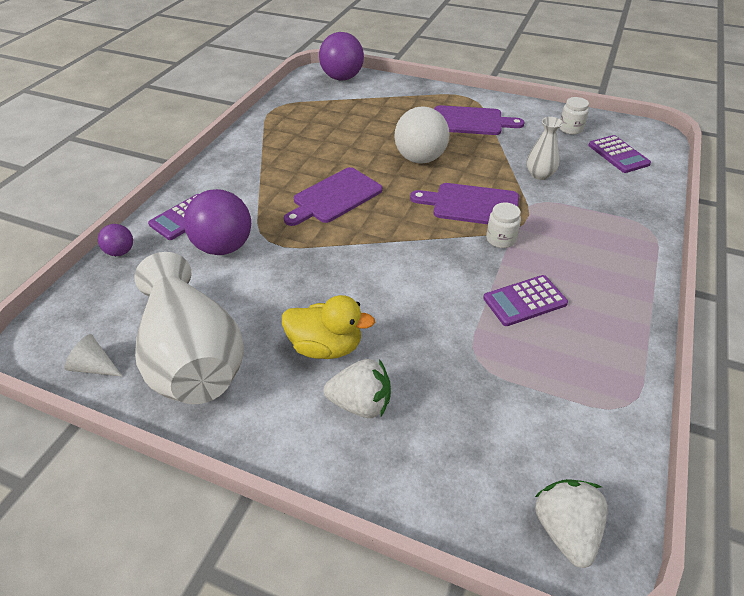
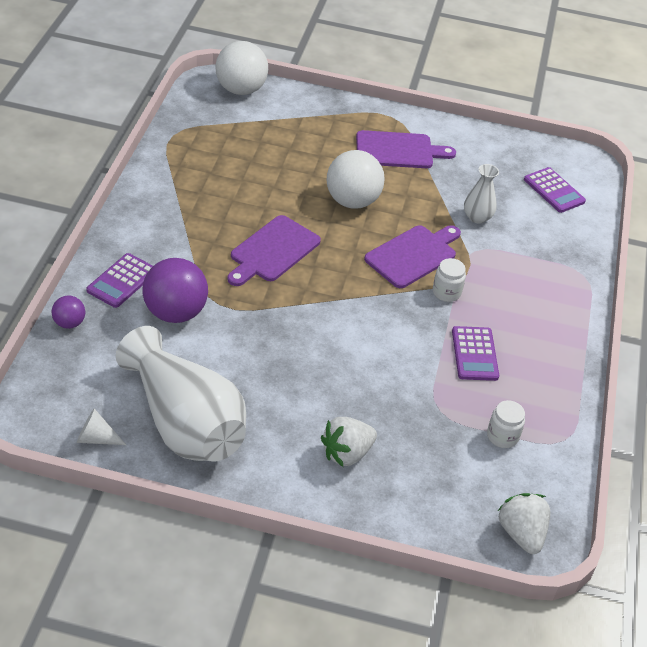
camera: 15 degrees left, 0 degrees up
yellow duck [282,295,375,359] -> none
purple ball [319,32,364,81] -> white ball [215,41,268,95]
white strawberry [324,359,391,418] -> white strawberry turned 150 degrees clockwise [321,417,377,467]
purple cutting board [410,183,519,224] -> purple cutting board turned 135 degrees clockwise [364,225,461,288]
purple calculator [483,275,568,326] -> purple calculator turned 60 degrees counterclockwise [452,326,499,381]
white jar [560,97,589,135] -> white jar moved to [487,400,525,448]

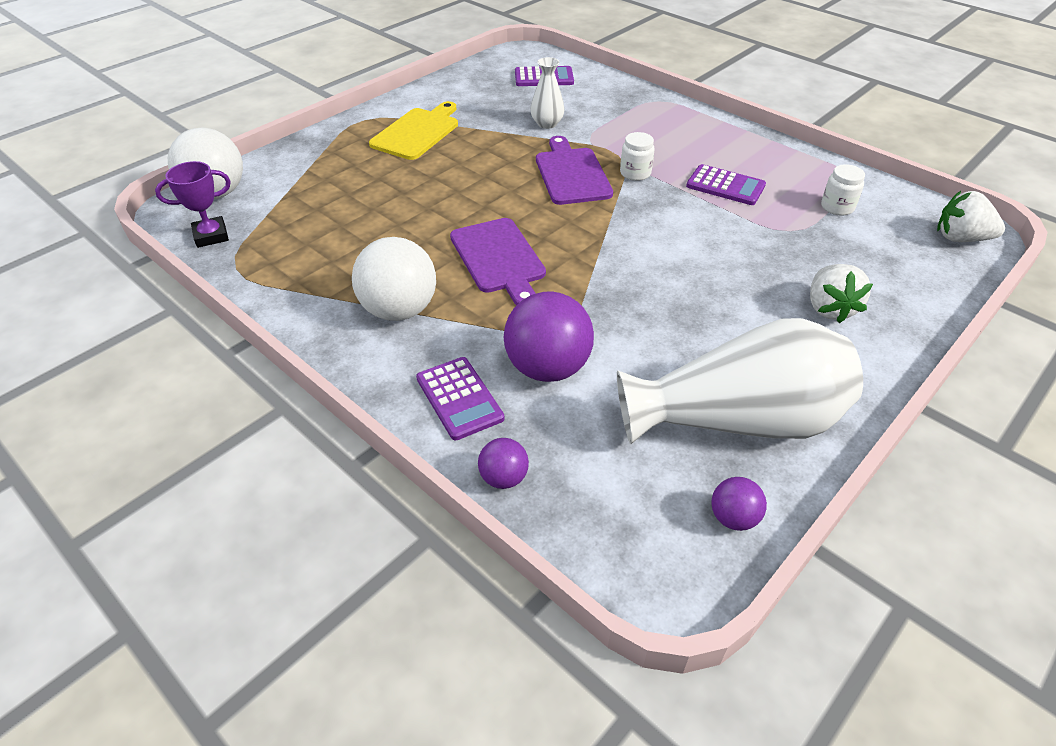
camera: 55 degrees left, 0 degrees up
white cone [77,408,126,445] -> purple ball [711,477,767,531]
white ball [326,150,385,209] -> white ball moved to [352,237,436,321]
purple cutting board [356,130,456,168] -> yellow cutting board [369,101,458,160]
none -> purple trophy [155,161,231,248]

